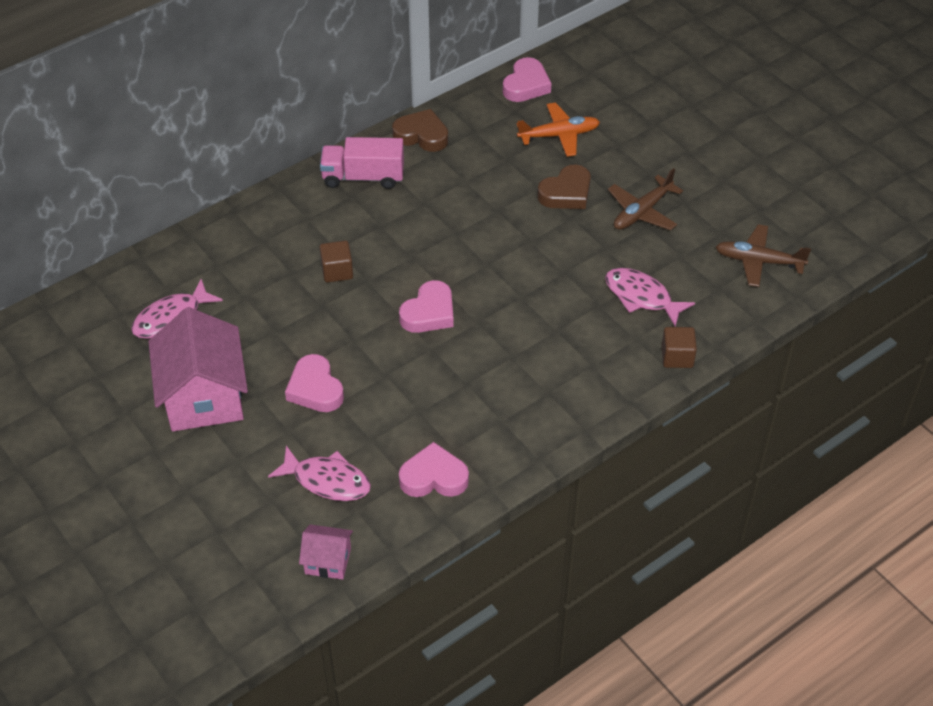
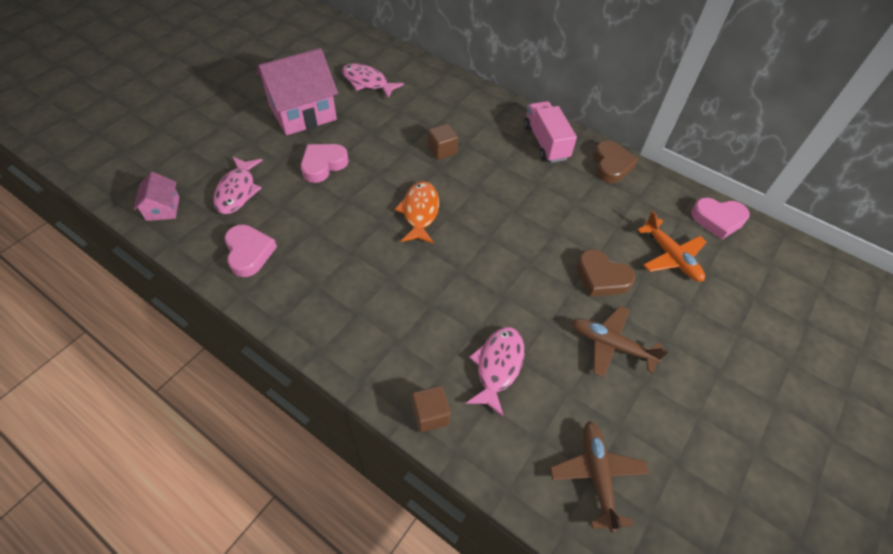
camera: 70 degrees right, 5 degrees up
pink heart [399,280,454,333] -> orange fish [395,181,439,244]

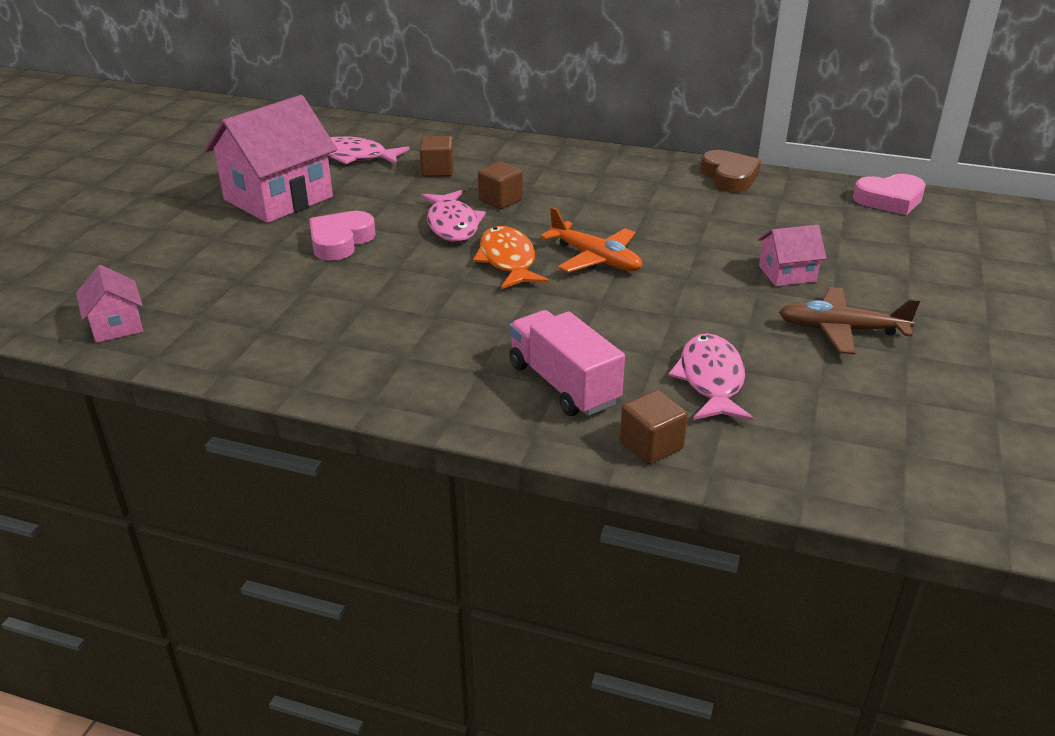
camera: 15 degrees left, 20 degrees down
pink fish [213,157,263,214] -> pink fish moved to [421,190,486,242]
pink heart [224,225,277,277] -> none
pink truck [524,101,577,163] -> pink truck moved to [509,310,625,416]
brown plane [550,421,649,533] -> none
brown heart [577,249,635,296] -> pink house [758,225,826,286]
orange plane [637,211,706,282] -> orange plane moved to [540,207,642,272]
none -> brown cube [420,136,454,177]

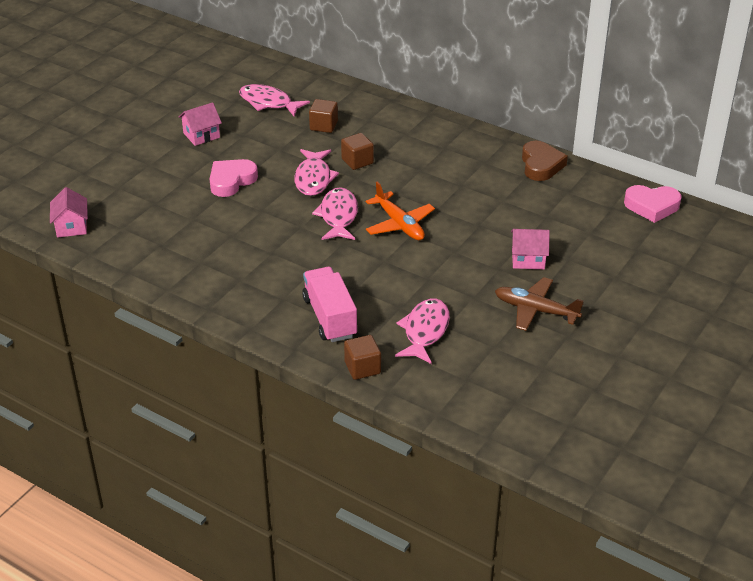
camera: 15 degrees right, 5 degrees up
pink house [204,95,337,223] -> pink house [179,102,222,146], size x0.48
orange fish [473,226,549,289] -> pink fish [312,187,358,240]

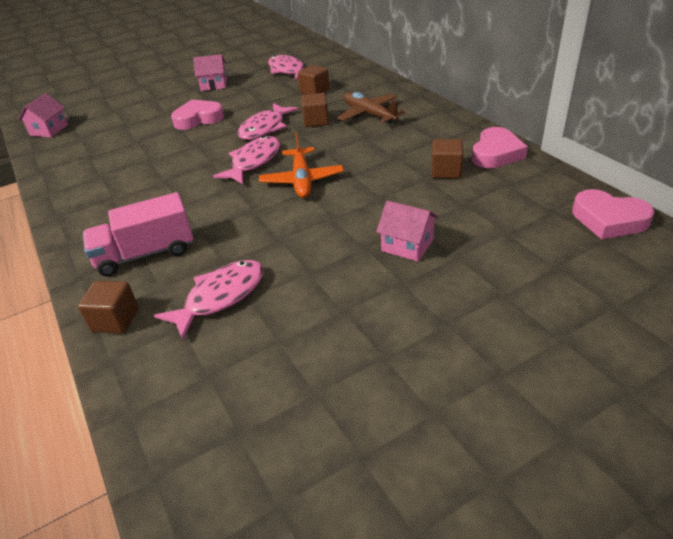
camera: 30 degrees right, 0 degrees up
pink truck [302,267,357,342] -> pink truck turned 120 degrees counterclockwise [83,192,193,277]
brown plane [495,277,584,331] -> brown plane moved to [338,92,406,124]
brown heart [522,141,568,181] -> pink heart [472,127,528,168]
none -> brown cube [431,139,463,178]

